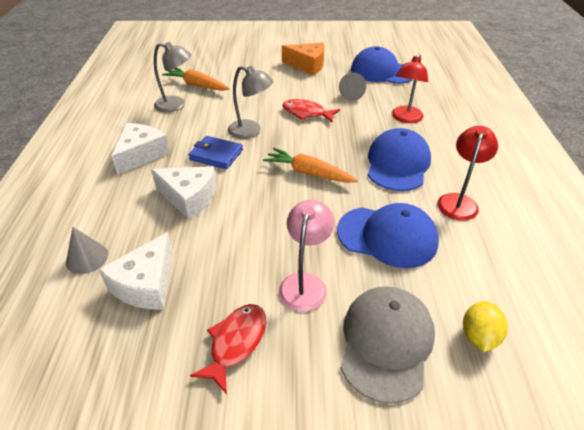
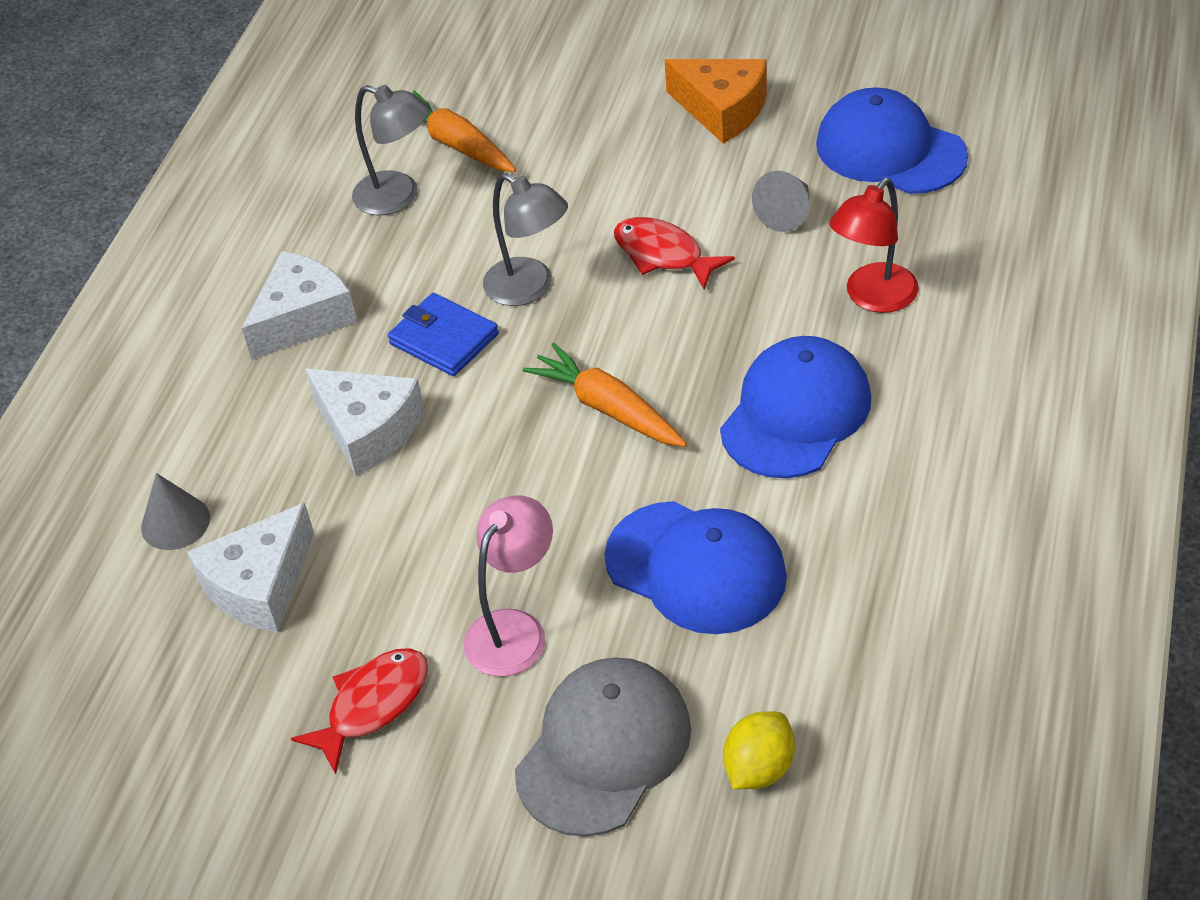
camera: 20 degrees right, 5 degrees up
red lamp [437,126,498,221] -> none

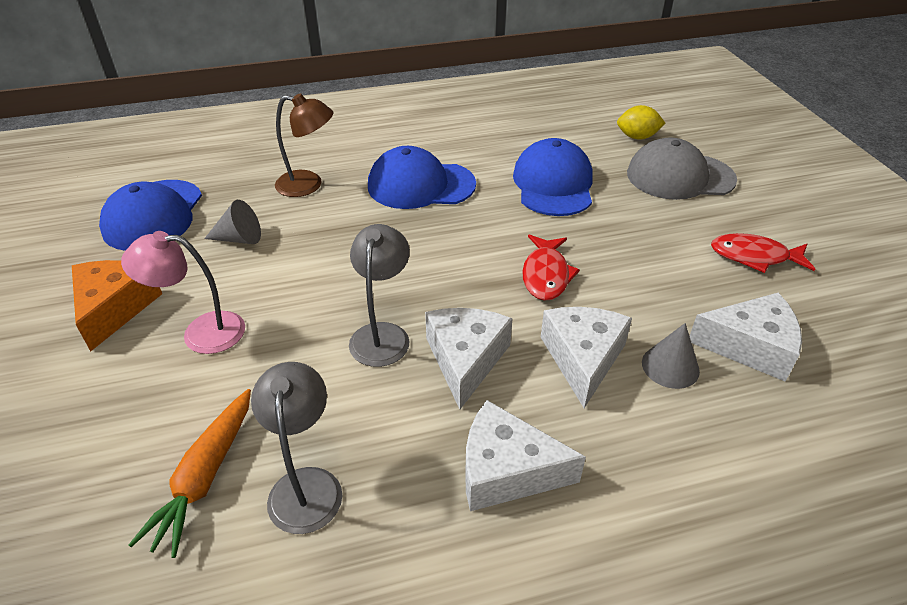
camera: 125 degrees left, 5 degrees down
grey cone [141,473,210,550] -> grey cone moved to [642,323,700,389]
blue wallet [388,293,499,376] -> white cheese [425,308,513,409]
pink lamp [463,495,553,677] -> pink lamp moved to [121,231,245,354]
orange carrot [523,342,687,447] -> none
red fish [614,217,735,289] -> red fish moved to [522,234,580,301]
red lamp [829,178,919,313] -> brown lamp [275,93,334,197]

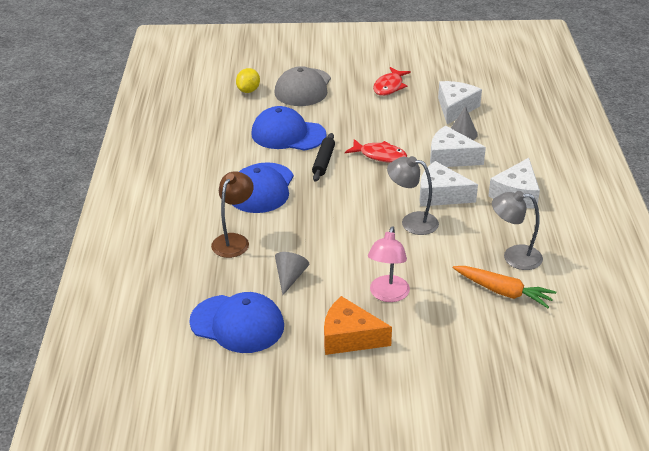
camera: 75 degrees left, 5 degrees down
none -> black rolling pin [312,133,335,182]

